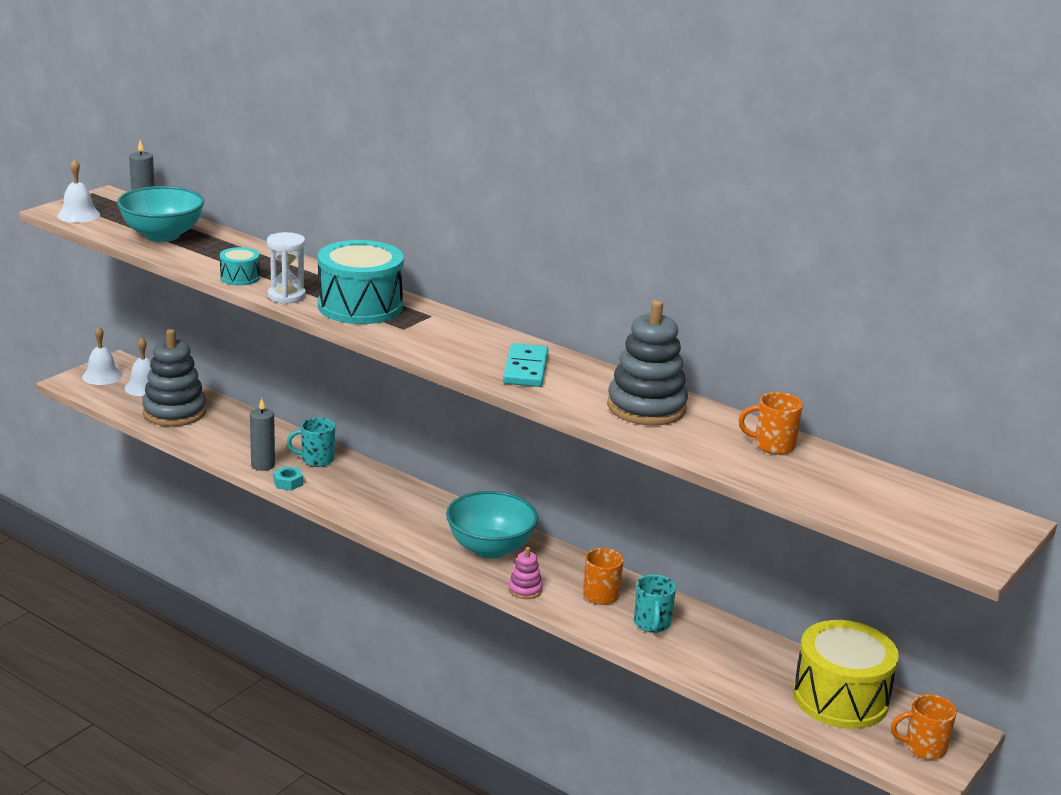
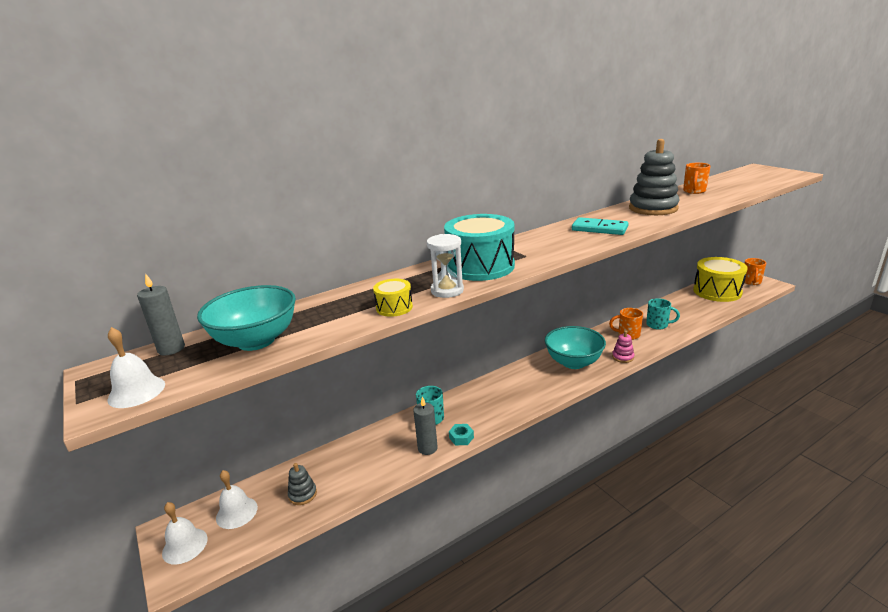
camera: 65 degrees left, 0 degrees up
grey stacking toy [142,329,206,426] -> grey stacking toy [288,463,317,505], size x0.46
turquoise drum [220,247,260,286] -> yellow drum [373,279,413,317]

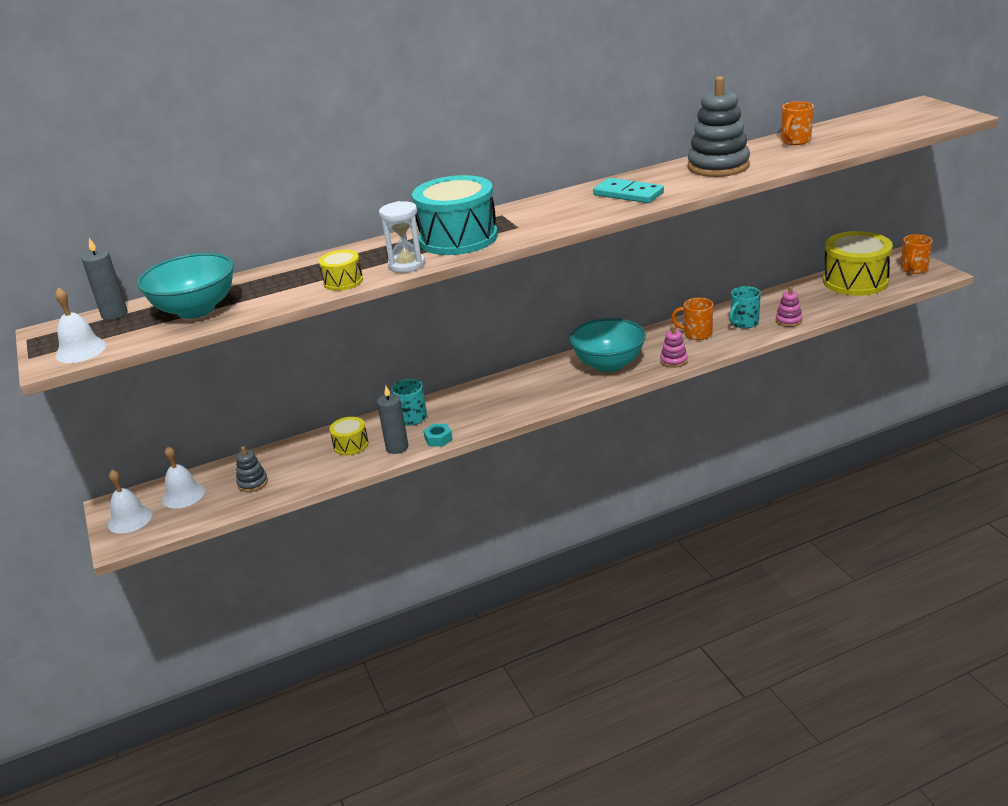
camera: 10 degrees right, 5 degrees up
turquoise mug [646,298,680,330] -> turquoise mug turned 105 degrees clockwise [729,286,761,328]
none -> yellow drum [329,417,369,456]
none -> pink stacking toy [776,287,803,327]

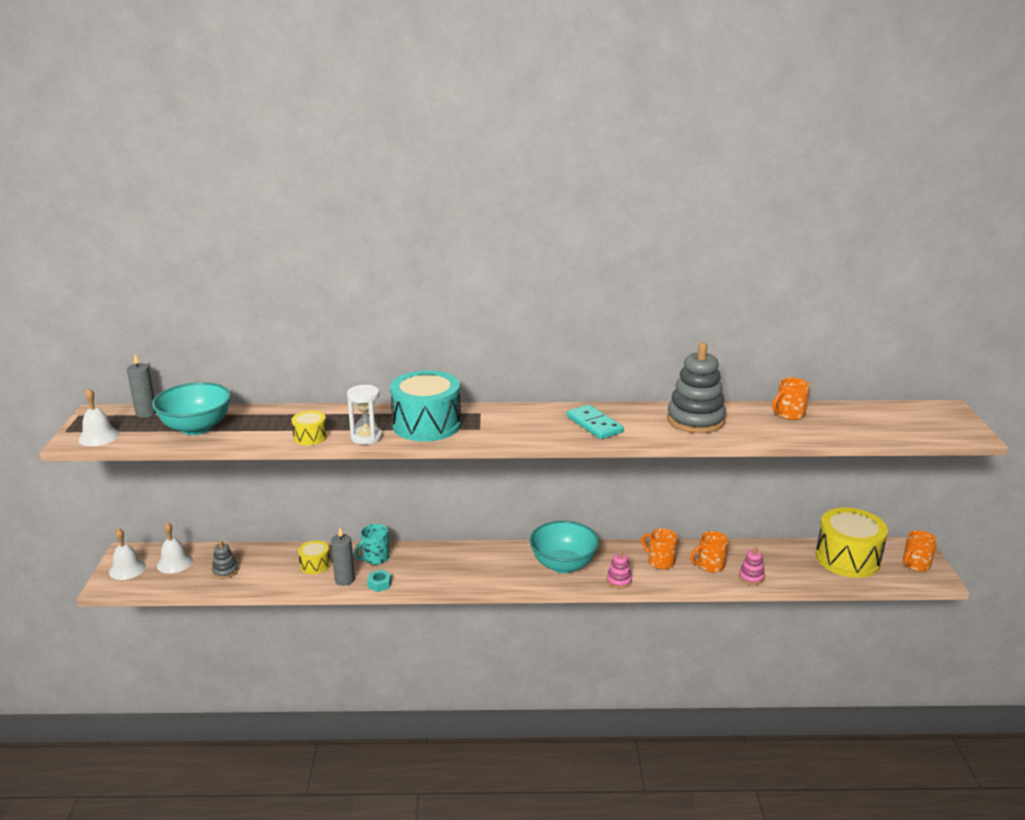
camera: 20 degrees right, 5 degrees down
turquoise mug [729,286,761,328] -> orange mug [690,531,728,573]

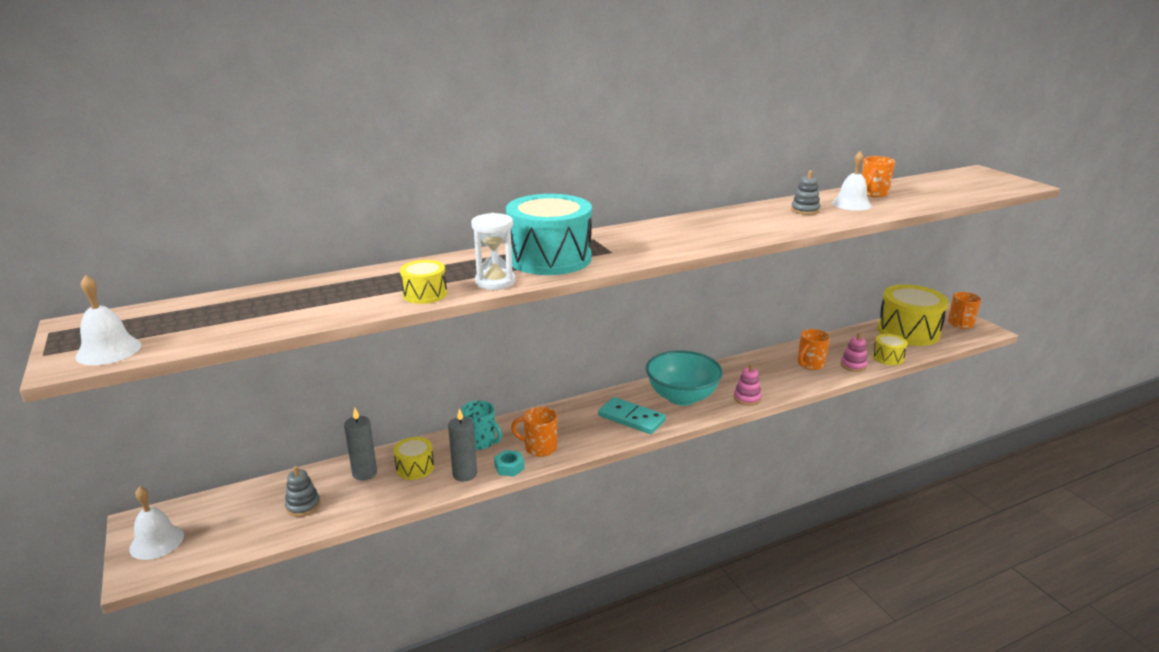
camera: 25 degrees left, 0 degrees up
grey candle [127,354,156,418] -> grey candle moved to [344,408,377,480]
turquoise bowl [152,382,231,435] -> none
white bell [157,522,193,573] -> white bell moved to [832,151,871,211]
turquoise mug [354,524,390,565] -> turquoise mug turned 75 degrees counterclockwise [461,401,502,450]
turquoise domino [567,404,624,439] -> turquoise domino moved to [598,397,666,434]
orange mug [641,528,678,570] -> orange mug moved to [511,407,557,457]
grey stacking toy [667,343,726,433] -> grey stacking toy [791,170,820,215], size x0.46
none -> yellow drum [872,334,908,365]

